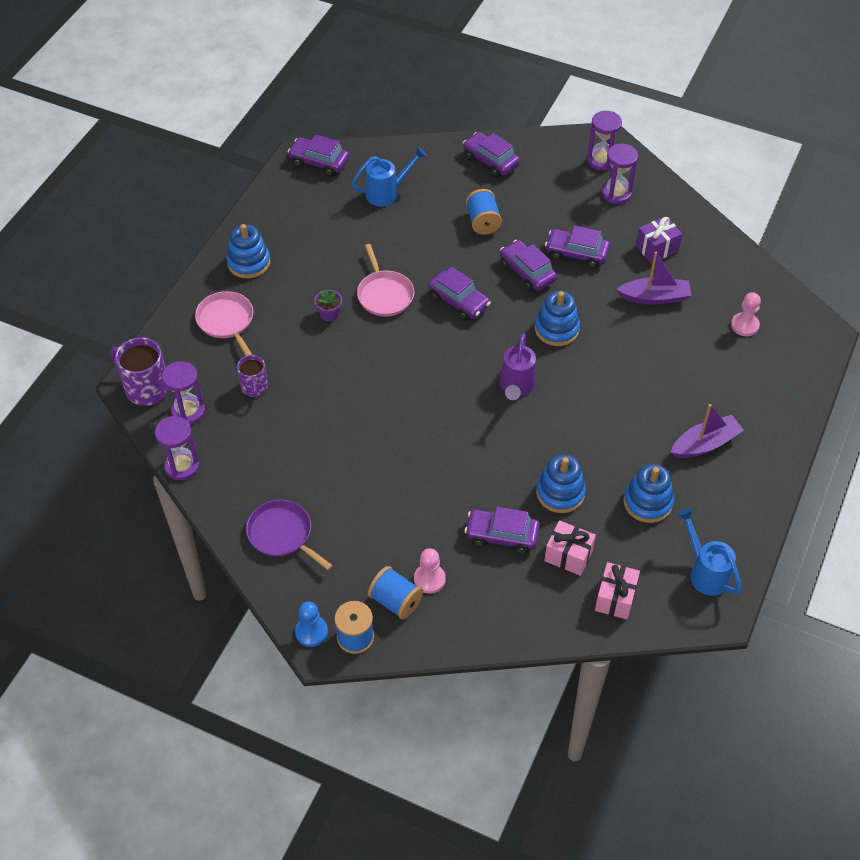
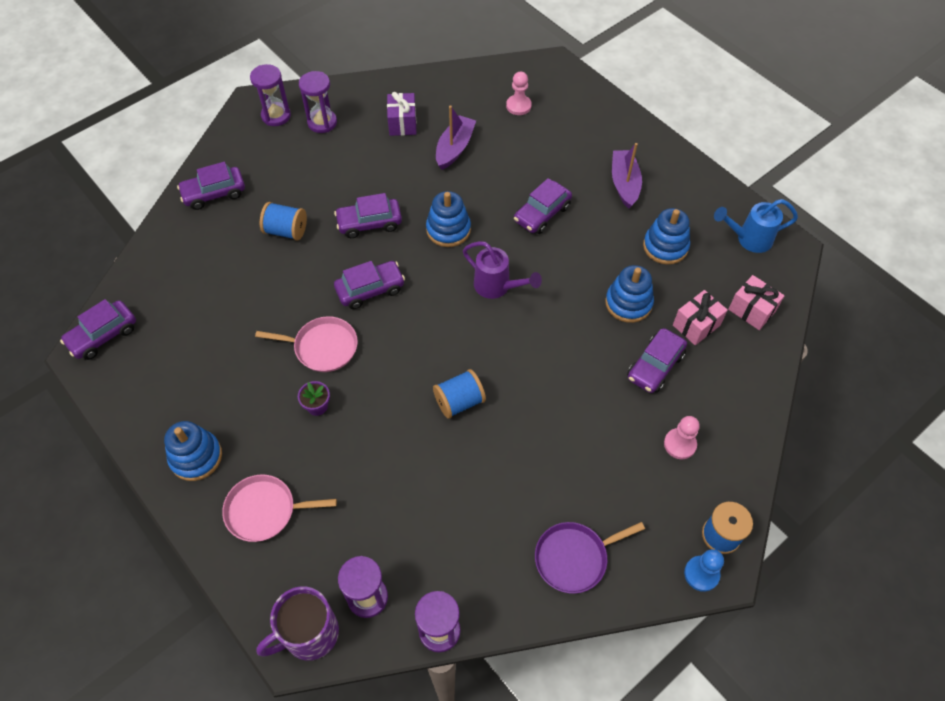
camera: 65 degrees left, 5 degrees up
purple mug [237,355,268,399] -> none
blue watering can [352,146,427,207] -> none
blue spool [368,566,423,620] -> blue spool moved to [433,369,486,419]
purple car [545,225,610,268] -> purple car moved to [514,178,572,234]

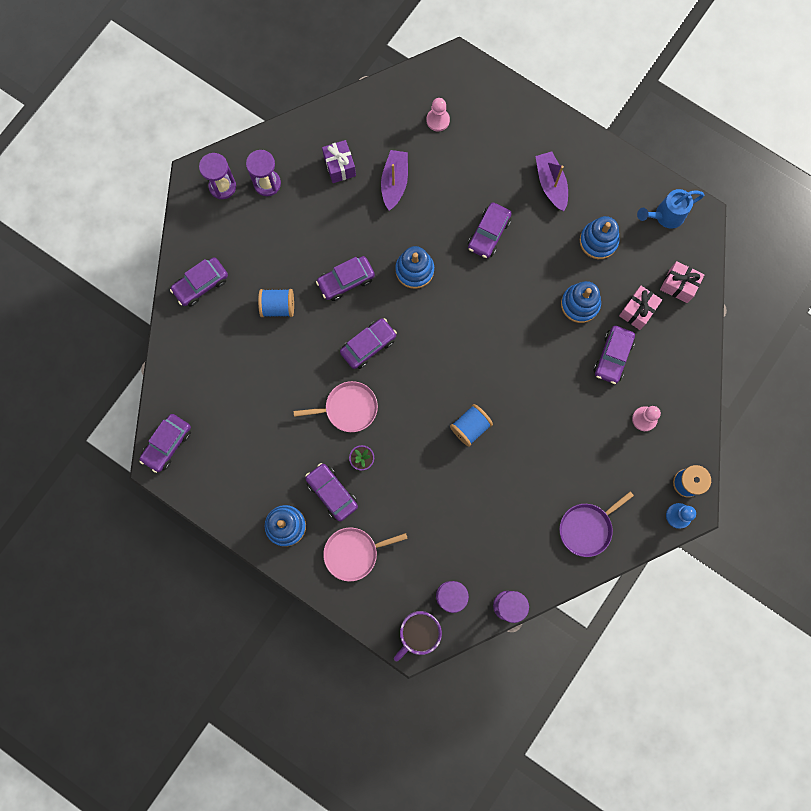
camera: 15 degrees left, 20 degrees up
purple watering can [463,241,542,299] -> none
none -> purple car [305,463,358,522]

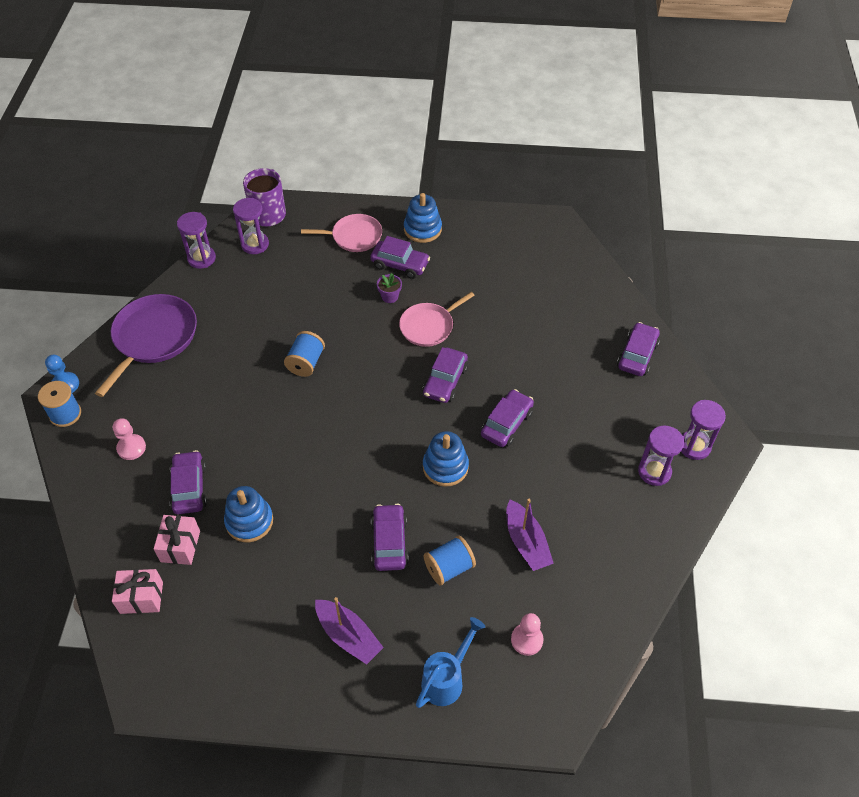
camera: 150 degrees right, 25 degrees down
purple car [139,414,191,473] -> none
blue spool [258,289,294,317] -> blue spool moved to [424,536,476,586]
purple gift [322,140,356,183] -> none
pink pan [323,527,408,581] -> pink pan turned 45 degrees clockwise [301,214,382,252]
purple pan [559,492,634,557] -> purple pan [95,294,197,397], size x1.56
blue stacking toy [580,216,620,259] -> none
blue watering can [637,189,704,229] -> blue watering can moved to [416,617,485,708]

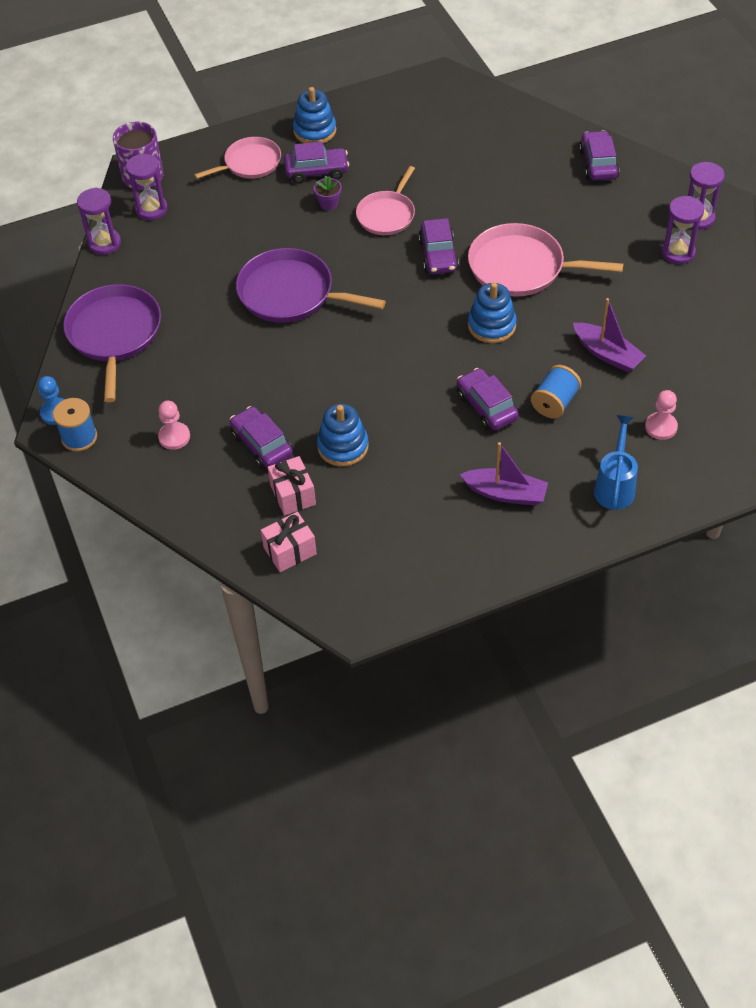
camera: 25 degrees left, 0 degrees up
blue spool [284,331,325,377] -> purple pan [236,248,386,323]
purple car [481,389,534,447] -> pink pan [468,223,623,297]

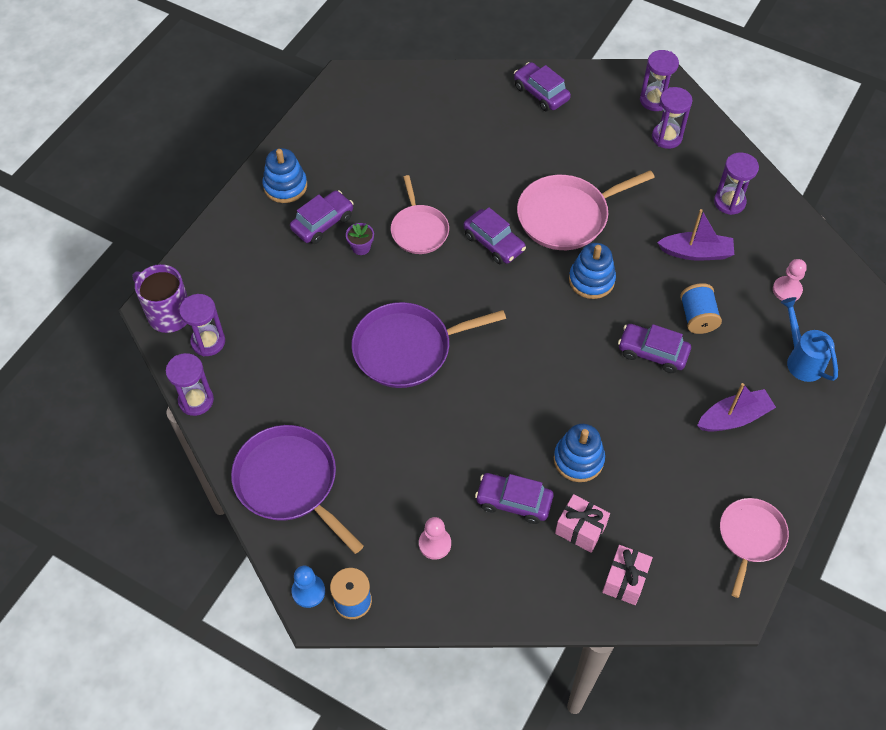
camera: 40 degrees left, 5 degrees up
pink pan [194,137,281,179] -> pink pan moved to [720,498,789,598]
none -> purple hourglass [714,152,759,215]

